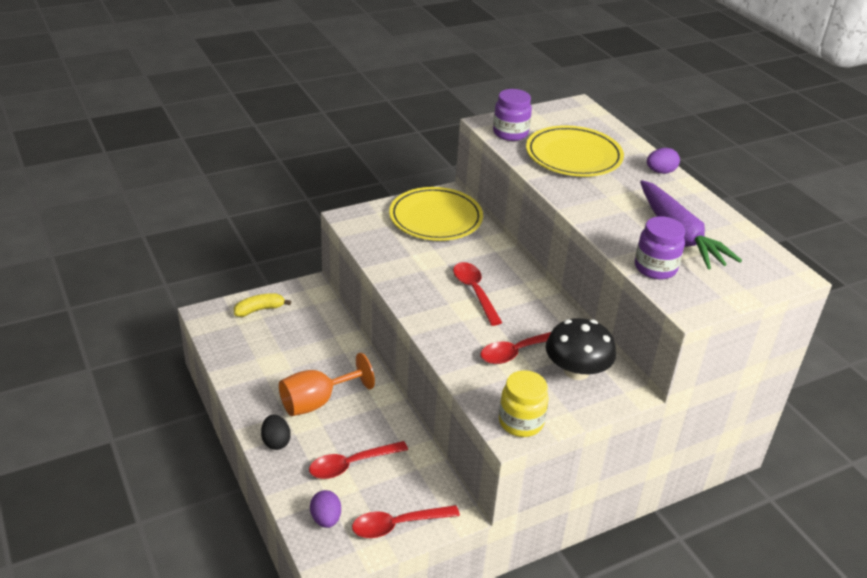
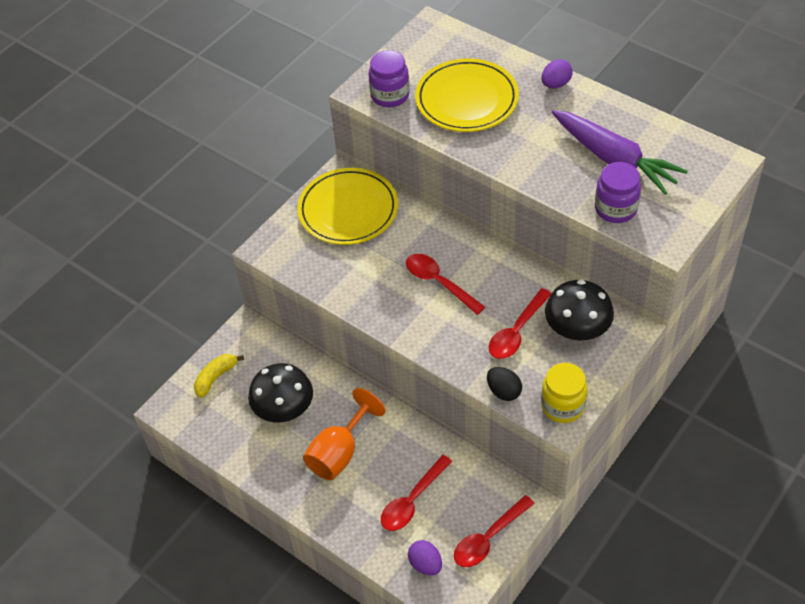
camera: 20 degrees left, 15 degrees up
black egg [261,414,291,450] -> black egg moved to [487,367,522,401]
none -> black mushroom [248,363,313,422]

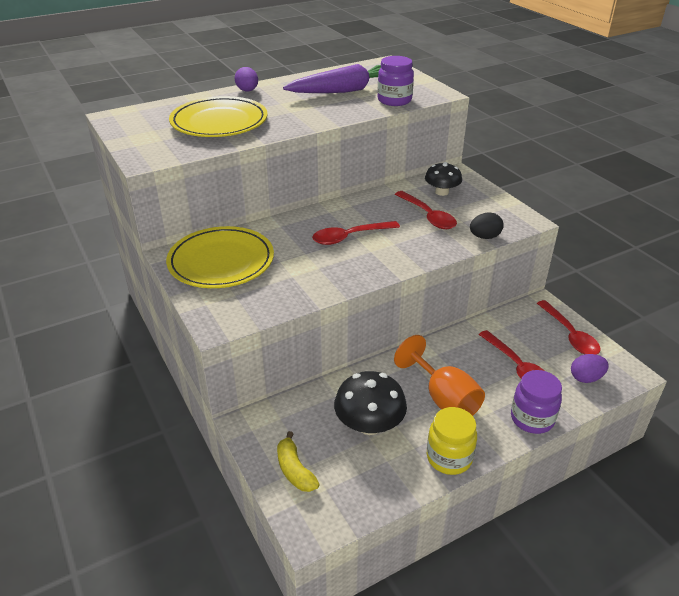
camera: 70 degrees left, 15 degrees down
purple jar [369,50,410,107] -> purple jar moved to [511,370,562,434]
yellow jar [541,363,588,423] -> yellow jar moved to [427,407,477,475]
black mushroom [545,280,614,340] -> black mushroom [425,162,462,196], size x0.66

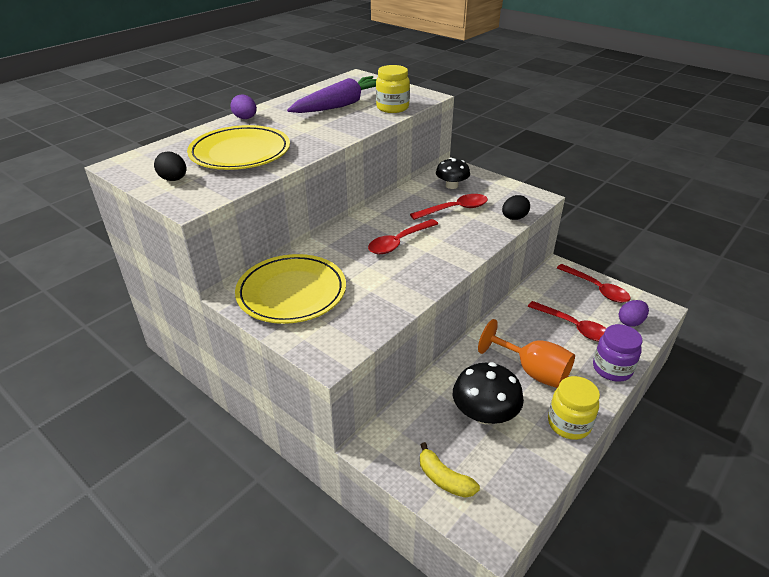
camera: 20 degrees left, 0 degrees up
purple jar [378,56,414,106] -> yellow jar [376,65,410,113]
red spoon [395,191,457,229] -> red spoon turned 60 degrees counterclockwise [410,194,488,220]
none -> black egg [154,151,186,181]

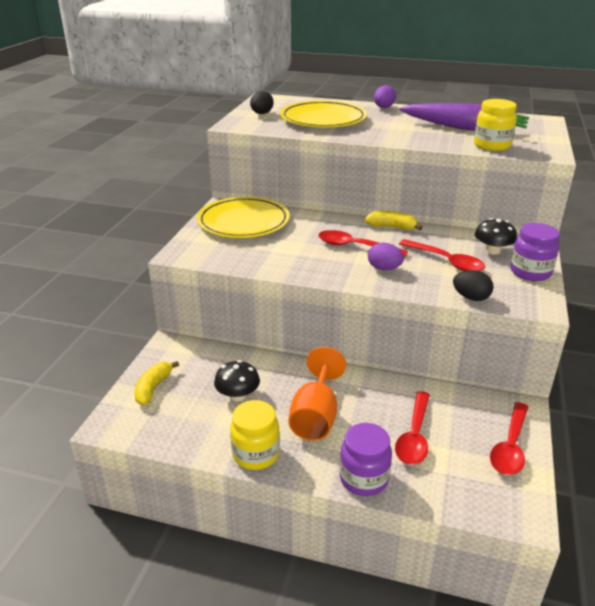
camera: 65 degrees right, 5 degrees down
black mushroom [453,362,524,424] -> black mushroom [214,360,260,401], size x0.66
purple egg [619,300,649,327] -> purple egg moved to [368,243,404,270]
none -> yellow banana [365,211,423,230]
none -> purple jar [510,223,560,281]

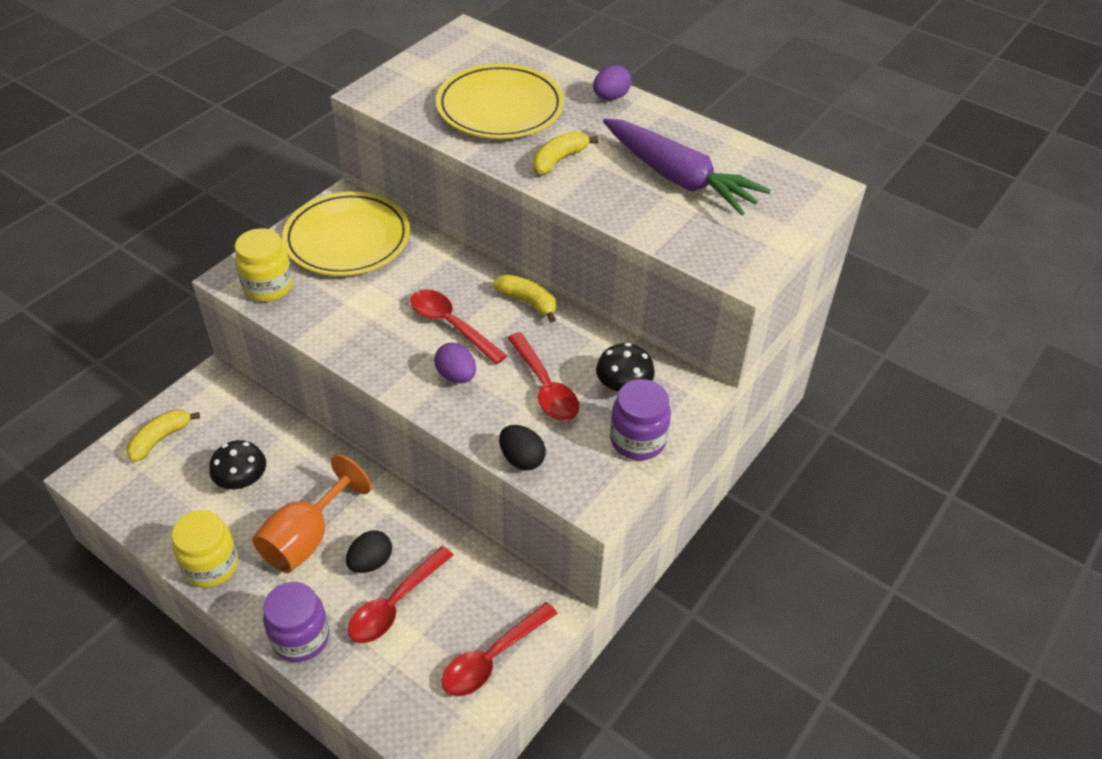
camera: 20 degrees right, 15 degrees up
black egg [250,91,274,114] -> black egg moved to [346,530,392,573]
yellow jar [474,99,517,151] -> yellow jar moved to [235,228,293,302]
none -> yellow banana [533,131,598,175]

